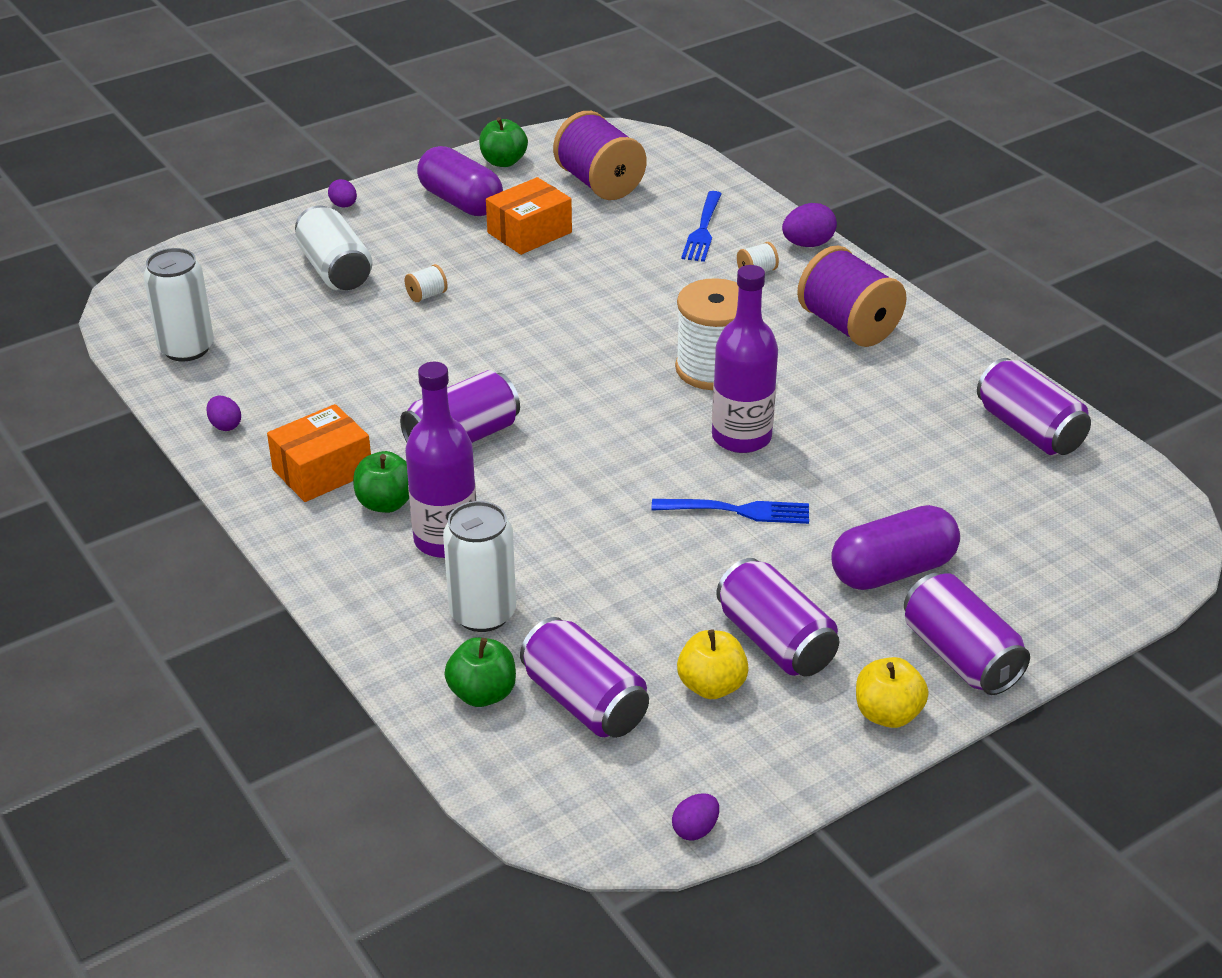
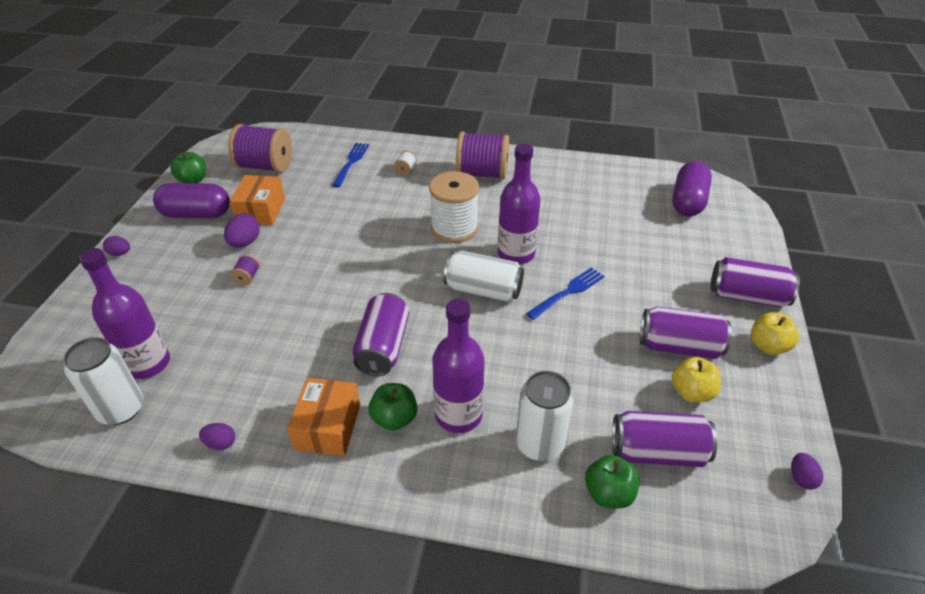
camera: 45 degrees left, 5 degrees up
white can [295,205,373,291] -> white can moved to [444,251,524,302]
white spool [404,264,447,302] -> purple spool [230,254,260,286]
blue fork [681,191,722,262] -> blue fork turned 135 degrees counterclockwise [332,143,369,187]
purple egg [782,203,837,247] -> purple egg moved to [224,214,260,248]
purple capsule [831,505,960,590] -> purple capsule moved to [672,161,712,216]
purple can [977,358,1091,455] -> none
none -> purple bottle [79,248,170,379]

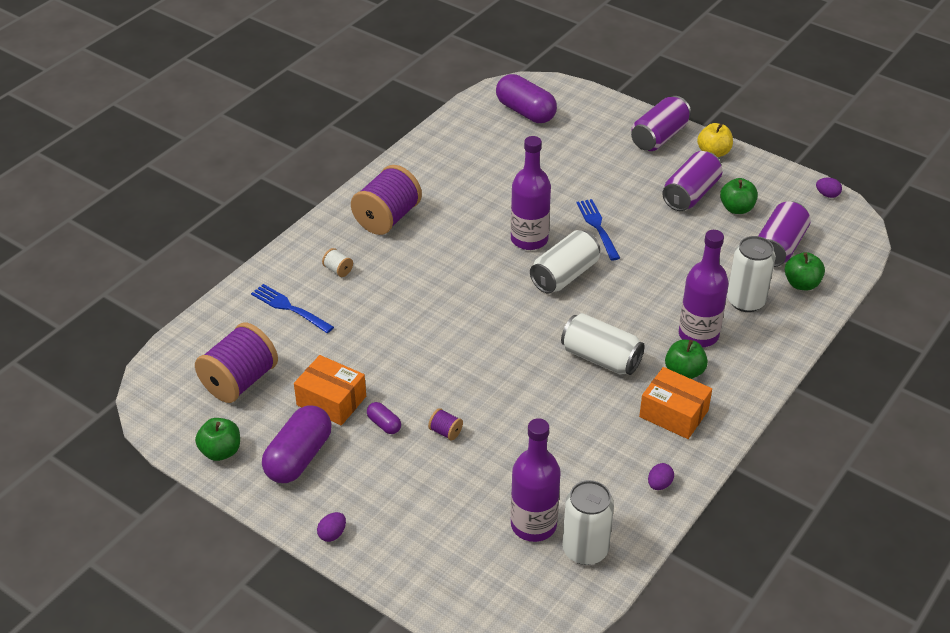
camera: 65 degrees left, 0 degrees up
purple egg [224,214,260,248] -> purple capsule [367,402,401,434]
purple can [352,293,409,376] -> white can [561,313,645,375]
white spool [429,171,479,243] -> none
yellow apple [672,357,721,403] -> green apple [720,178,758,214]

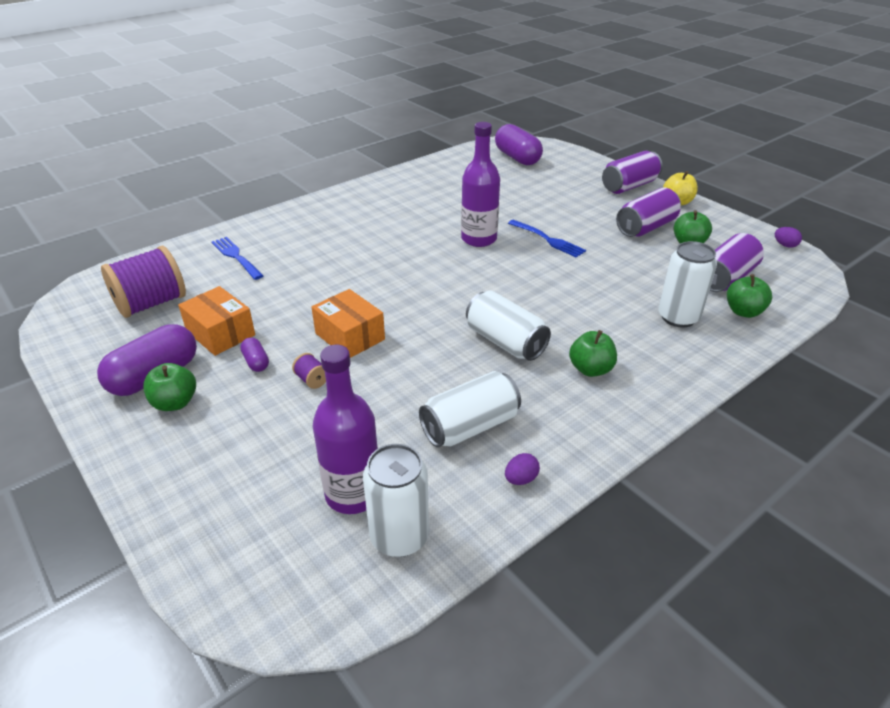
camera: 15 degrees right, 5 degrees down
green apple [195,418,240,461] -> green apple moved to [143,363,196,411]
purple egg [317,512,346,542] -> none
white spool [322,248,353,277] -> none
purple spool [351,165,422,235] -> none
white can [530,230,600,294] -> white can moved to [419,371,521,448]
blue fork [576,199,620,261] -> blue fork turned 135 degrees clockwise [508,220,586,258]
orange box [639,367,712,439] -> orange box moved to [311,289,385,358]
purple bottle [679,230,729,347] -> none

